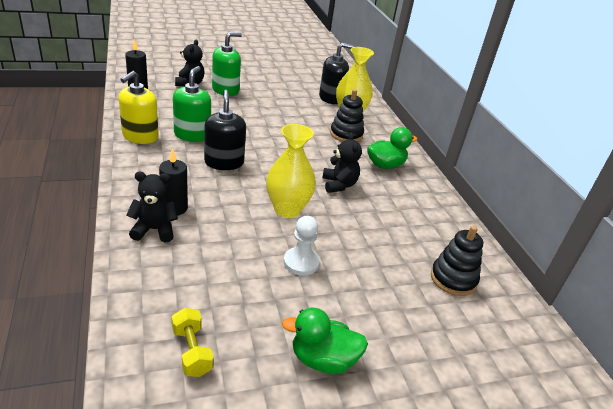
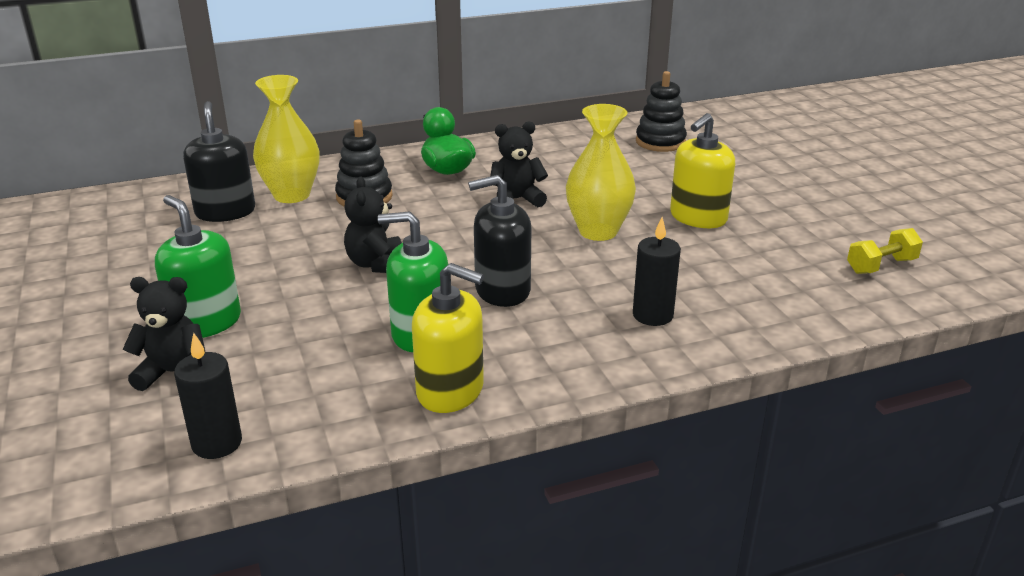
camera: 90 degrees left, 5 degrees down
black teddy bear [127,172,178,242] -> black teddy bear moved to [344,177,402,273]
green duck [282,308,368,374] -> none
white pawn [284,216,320,276] -> yellow soap dispenser [670,113,735,228]

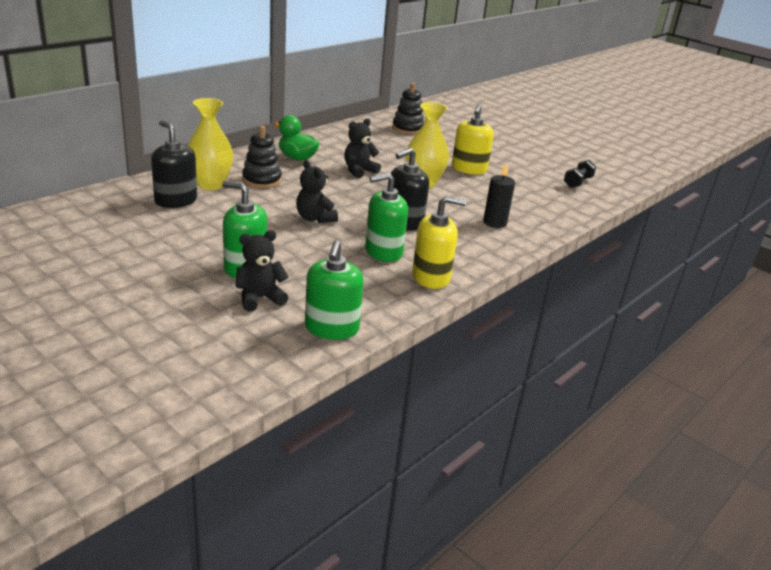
camera: 30 degrees left, 0 degrees up
black candle [174,333,242,459] -> green soap dispenser [305,240,364,340]
yellow dumbbell [847,228,923,274] -> black dumbbell [564,160,596,188]

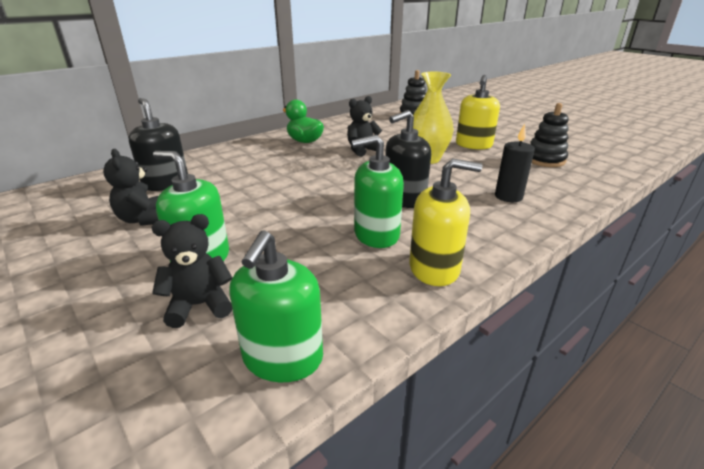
camera: 10 degrees right, 0 degrees up
yellow vase [188,98,233,190] -> none
black stacking toy [242,126,282,188] -> black stacking toy moved to [531,103,569,167]
black teddy bear [296,160,338,223] -> black teddy bear moved to [103,149,159,226]
black dumbbell [564,160,596,188] -> none

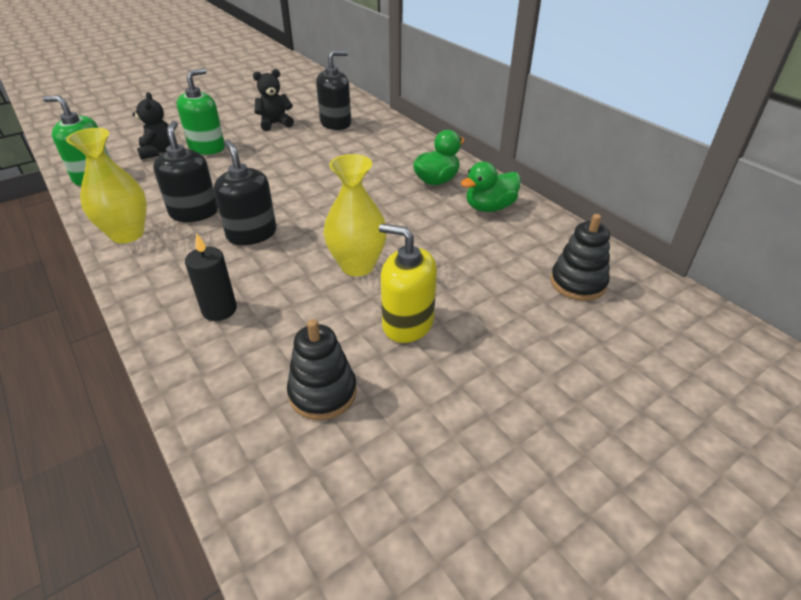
camera: 95 degrees right, 10 degrees up
black teddy bear [347,96,382,157] -> none
green soap dispenser [351,135,404,248] -> black soap dispenser [153,121,218,222]
yellow soap dispenser [409,158,483,286] -> yellow vase [66,128,147,243]
none -> green duck [461,162,521,212]

